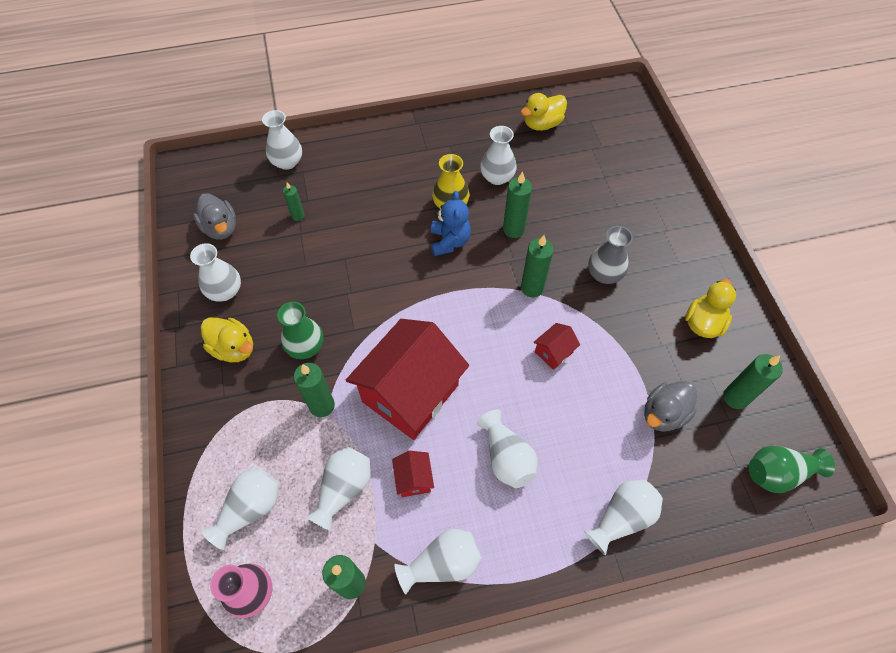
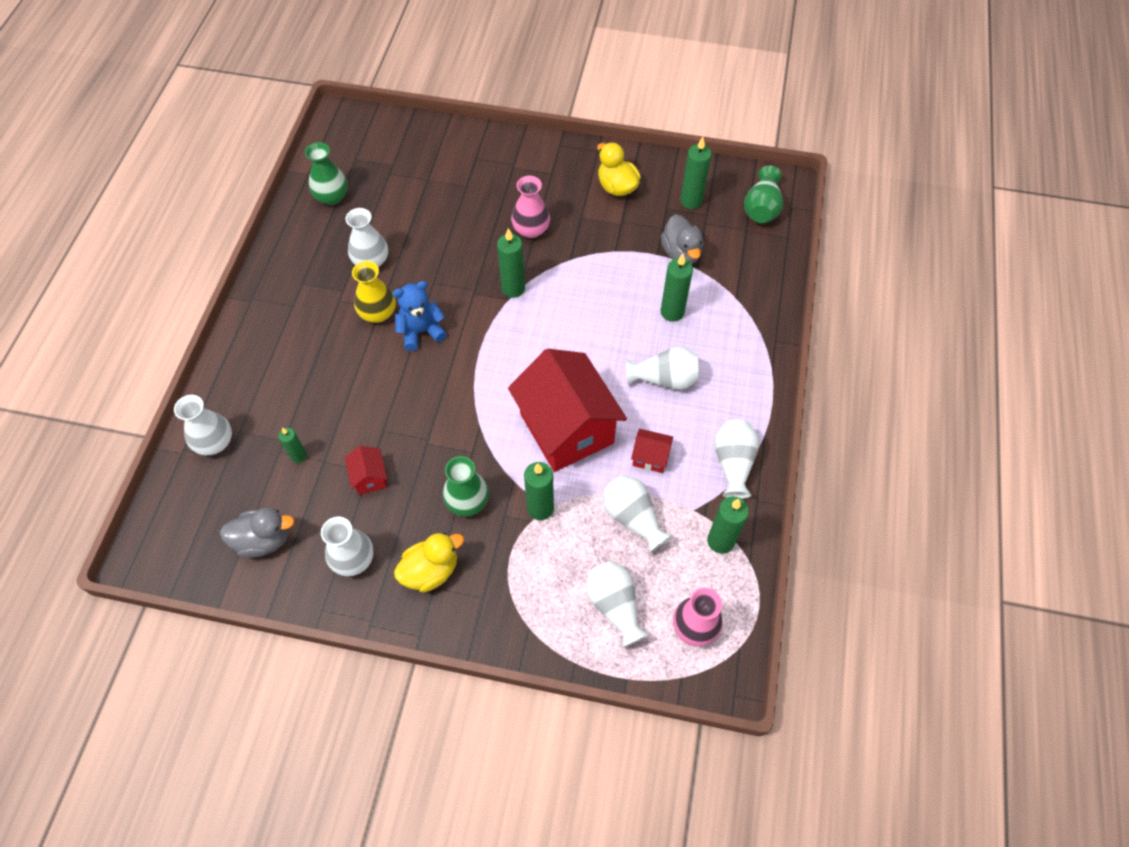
camera: 65 degrees left, 0 degrees up
blue teddy bear [431,191,471,256] -> blue teddy bear turned 45 degrees counterclockwise [393,281,447,351]
green candle [503,171,532,238] -> green candle moved to [661,254,693,322]
yellow duck [521,93,567,131] -> green vase [305,142,348,205]
red house [533,323,580,370] -> red house moved to [345,446,387,495]
white vase [584,479,663,556] -> none
grey vase [588,226,633,284] -> pink vase [511,176,550,238]

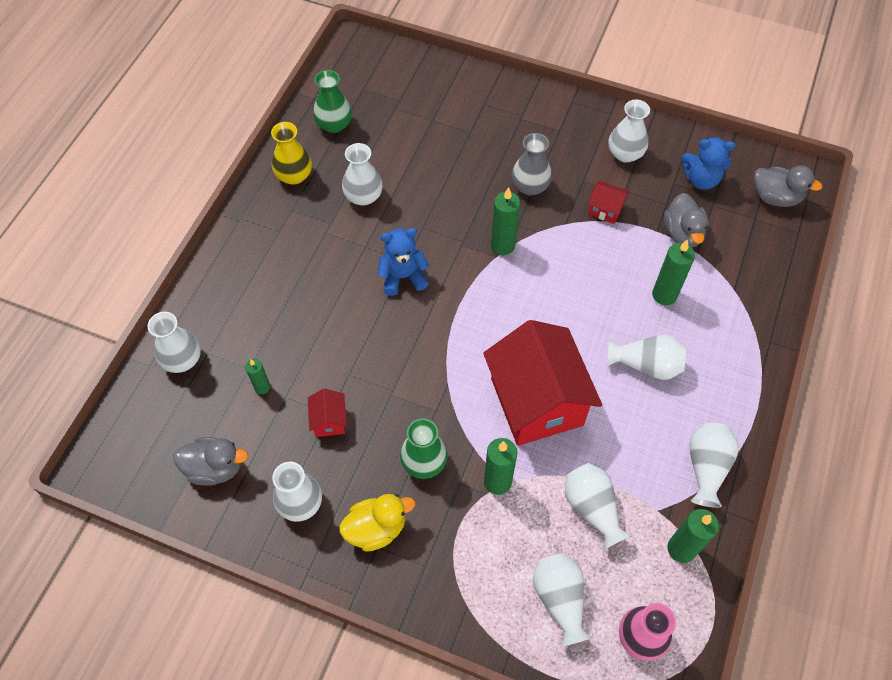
camera: 10 degrees right, 0 degrees up
yellow vase [352,261,396,323] -> yellow vase moved to [271,122,312,185]
pink vase [511,176,550,238] -> grey vase [511,133,552,196]
yellow duck [597,142,641,196] -> white vase [609,99,650,162]
red house [631,429,673,473] -> red house moved to [588,181,629,224]
green candle [680,137,712,209] -> blue teddy bear [681,137,735,190]
green vase [744,165,783,223] -> grey duck [754,165,822,207]

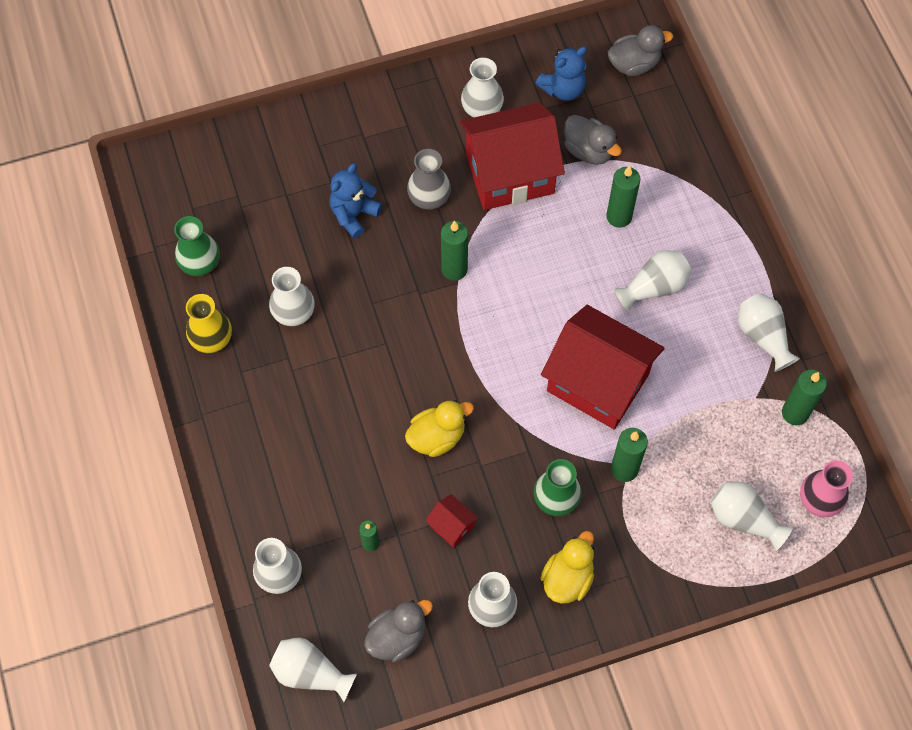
camera: 40 degrees left, 5 degrees up
blue teddy bear [377,228,430,296] -> blue teddy bear moved to [330,163,382,238]
white vase [565,463,631,550] -> white vase moved to [269,638,357,702]
red house [588,181,629,224] -> red house [460,102,565,210], size x2.45
none -> yellow duck [405,400,474,457]

